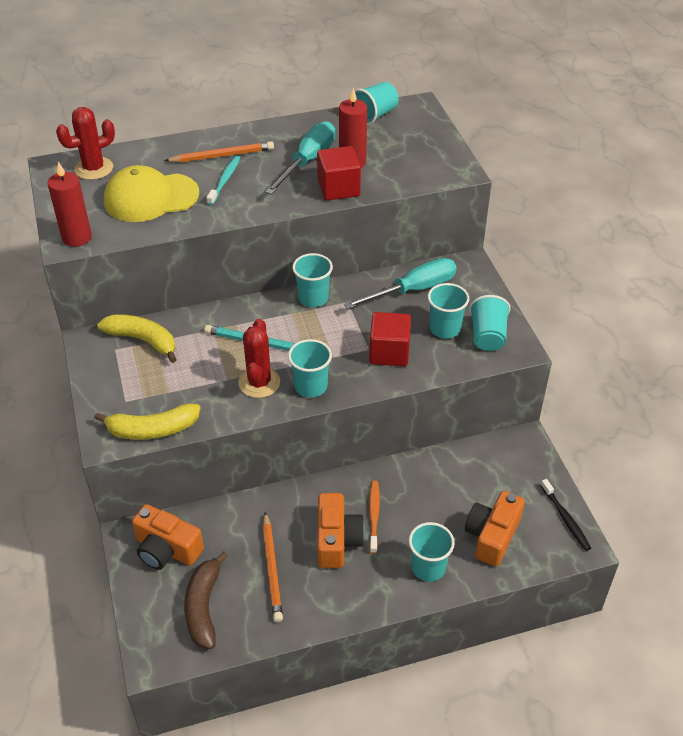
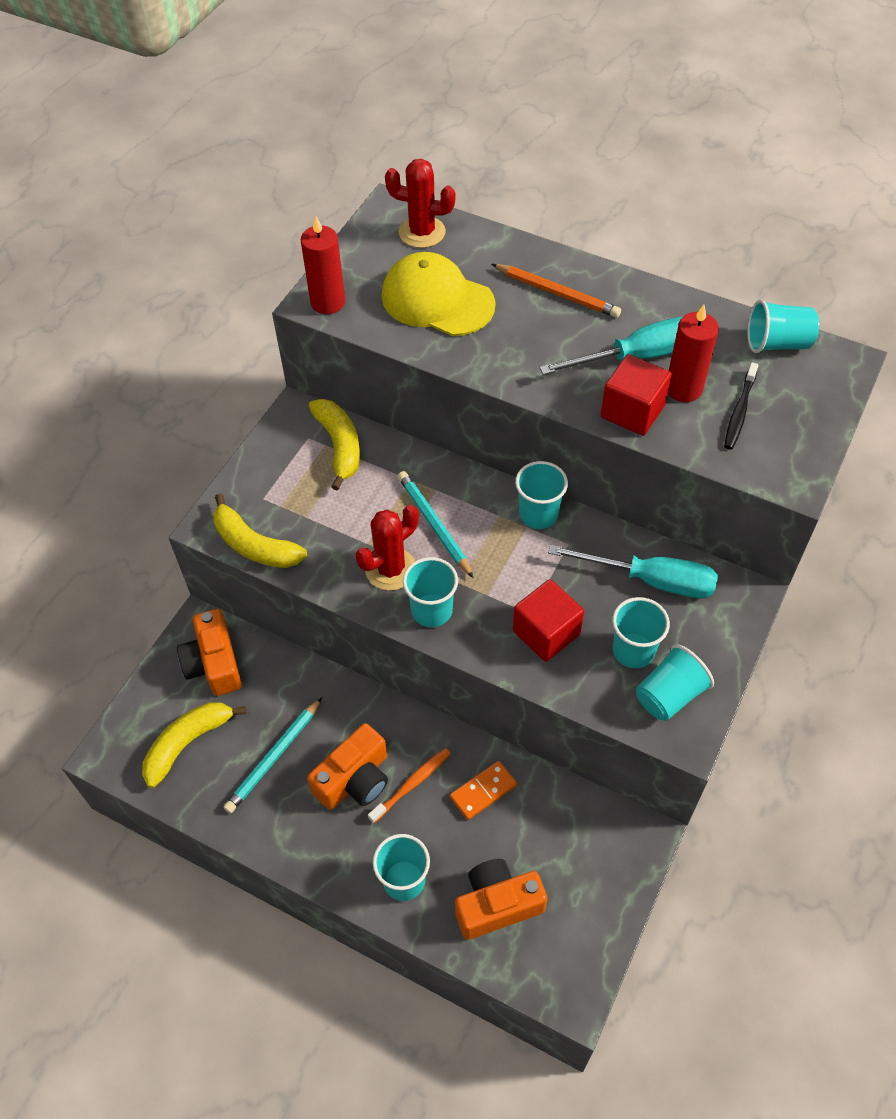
camera: 45 degrees right, 10 degrees up
brown banana [184,551,228,649] -> yellow banana [142,702,246,788]
turquoise toothbrush [207,156,240,205] -> none
orange pencil [262,512,283,622] -> turquoise pencil [223,697,322,813]
black toothbrush [540,479,591,551] -> black toothbrush moved to [724,362,759,449]
none -> orange domino [450,761,517,820]

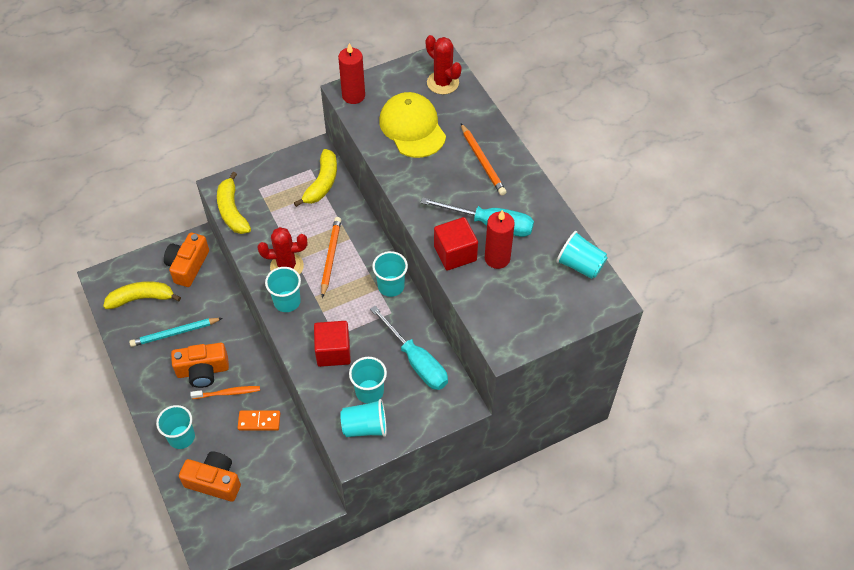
camera: 35 degrees right, 0 degrees up
turquoise pencil [398,471,473,578] -> orange pencil [321,217,341,298]
black toothbrush [724,362,759,449] -> none

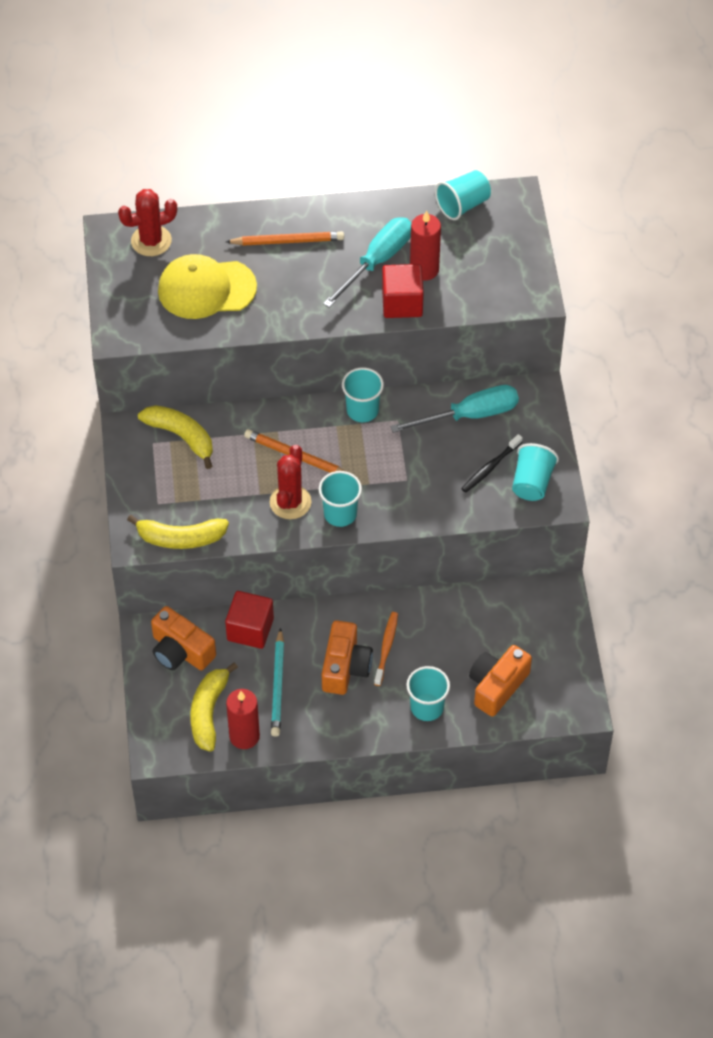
camera: 70 degrees left, 0 degrees up
orange domino [238,410,280,431] -> none
red cube [314,321,351,367] -> red cube moved to [225,591,274,649]
red candle [338,43,365,104] -> red candle moved to [226,689,260,749]
turquoise cup [349,357,387,404] -> black toothbrush [461,434,523,493]

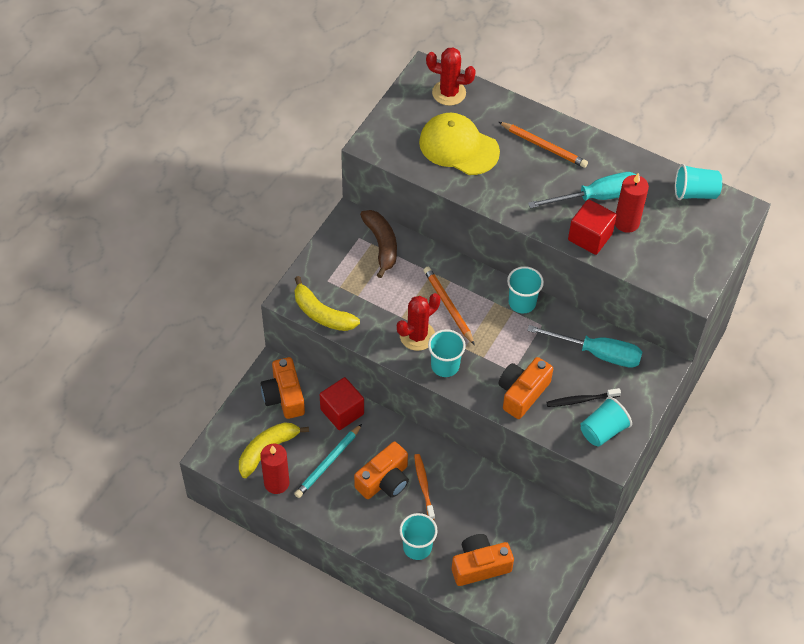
camera: 35 degrees right, 0 degrees up
yellow banana [138,405,213,469] -> brown banana [360,210,397,278]
orange toothbrush [374,612,398,686] -> orange toothbrush turned 60 degrees counterclockwise [414,454,435,520]
none -> orange camera [498,357,553,419]

